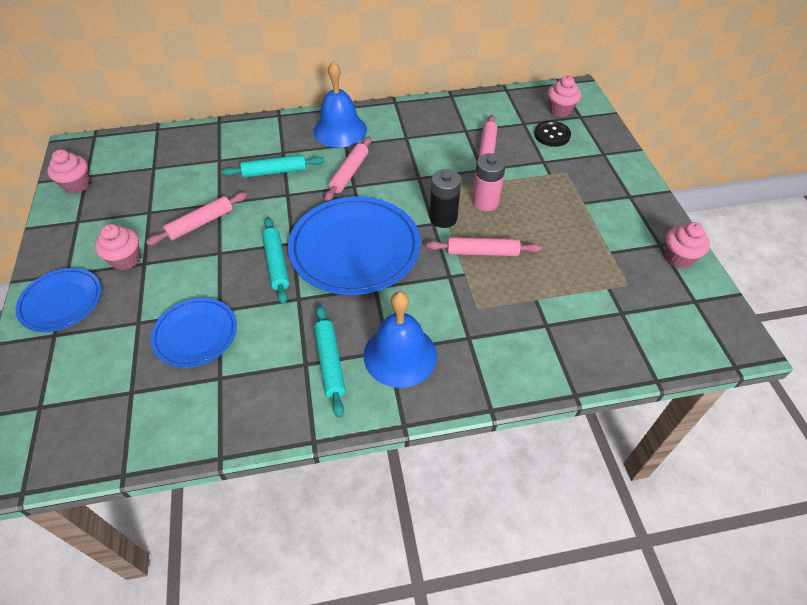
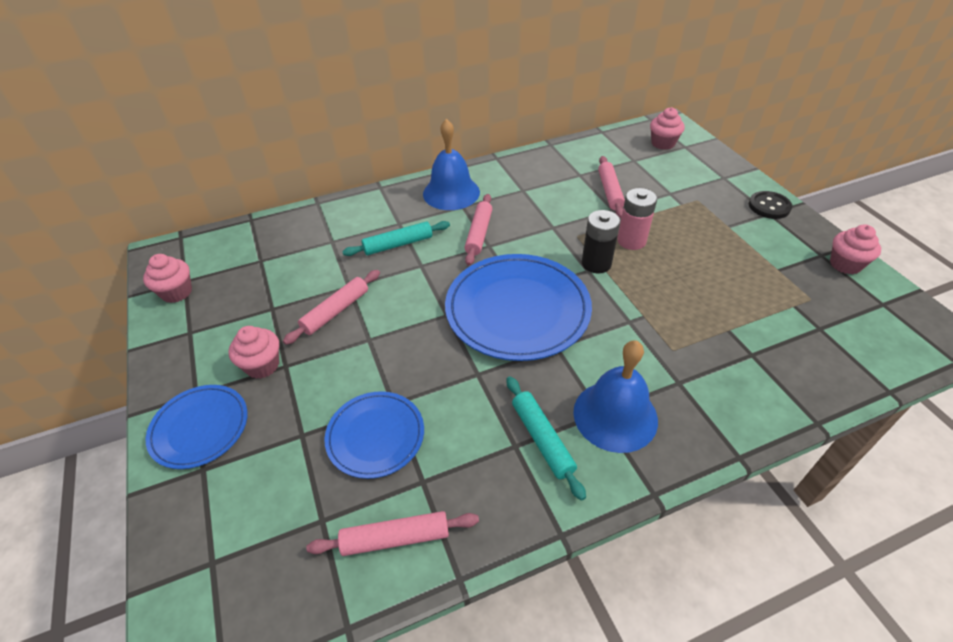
camera: 10 degrees left, 5 degrees down
turquoise rolling pin [262,217,289,304] -> none
pink rolling pin [426,237,541,256] -> pink rolling pin moved to [306,511,479,556]
black button [534,121,571,147] -> black button moved to [749,191,792,219]

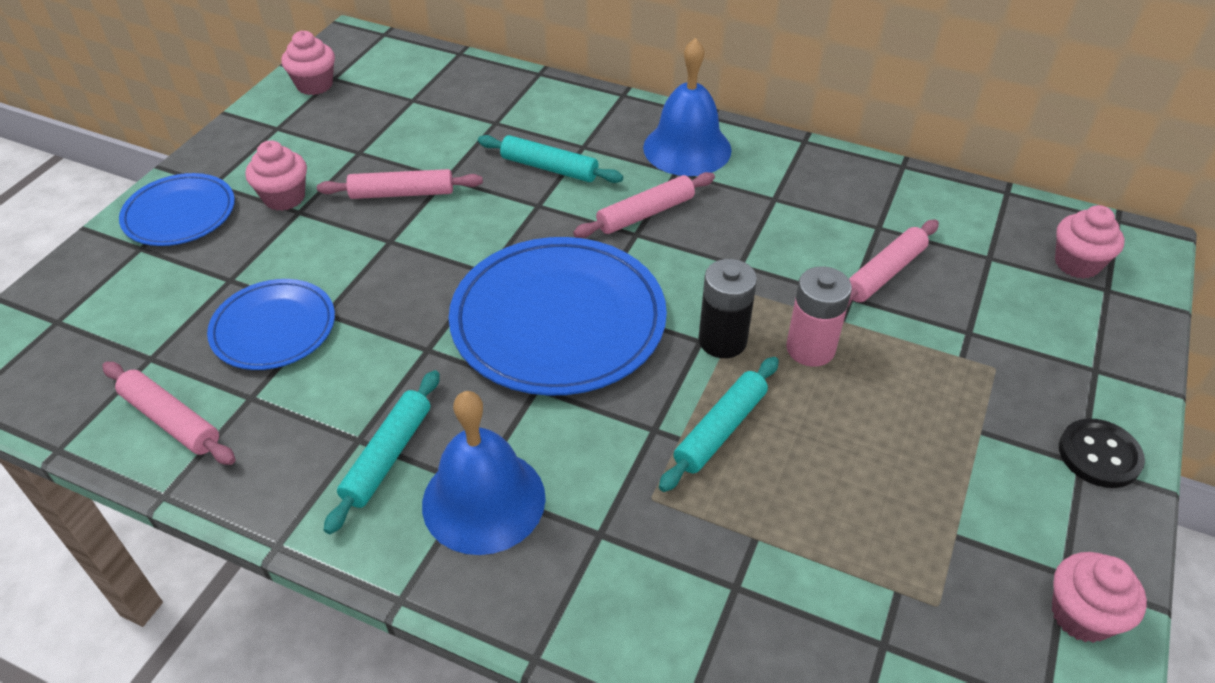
camera: 45 degrees right, 0 degrees up
none -> turquoise rolling pin [659,357,779,492]

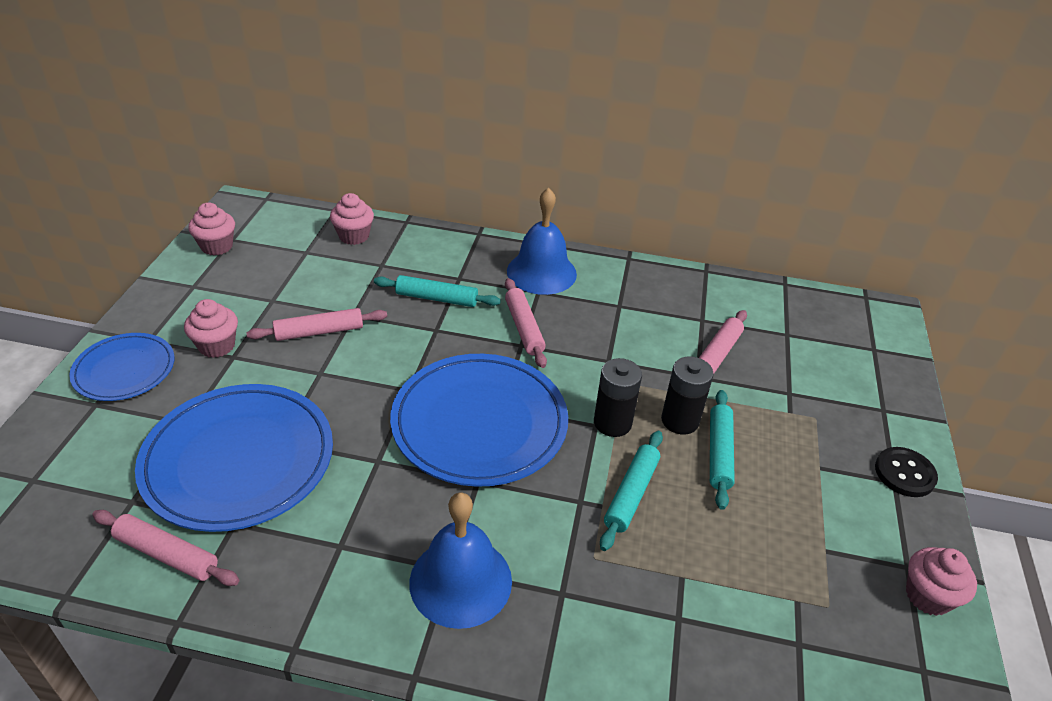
camera: 15 degrees left, 5 degrees down
blue plate [207,279,335,370] -> blue plate [135,384,333,532], size x1.75
turquoise rolling pin [324,370,440,534] -> turquoise rolling pin moved to [710,390,735,510]
pink rolling pin [573,172,715,238] -> pink rolling pin turned 60 degrees counterclockwise [505,278,547,368]
pink battery [786,266,852,367] -> black battery [661,356,714,434]
pink cupcake [1055,205,1124,279] -> pink cupcake moved to [330,193,374,245]

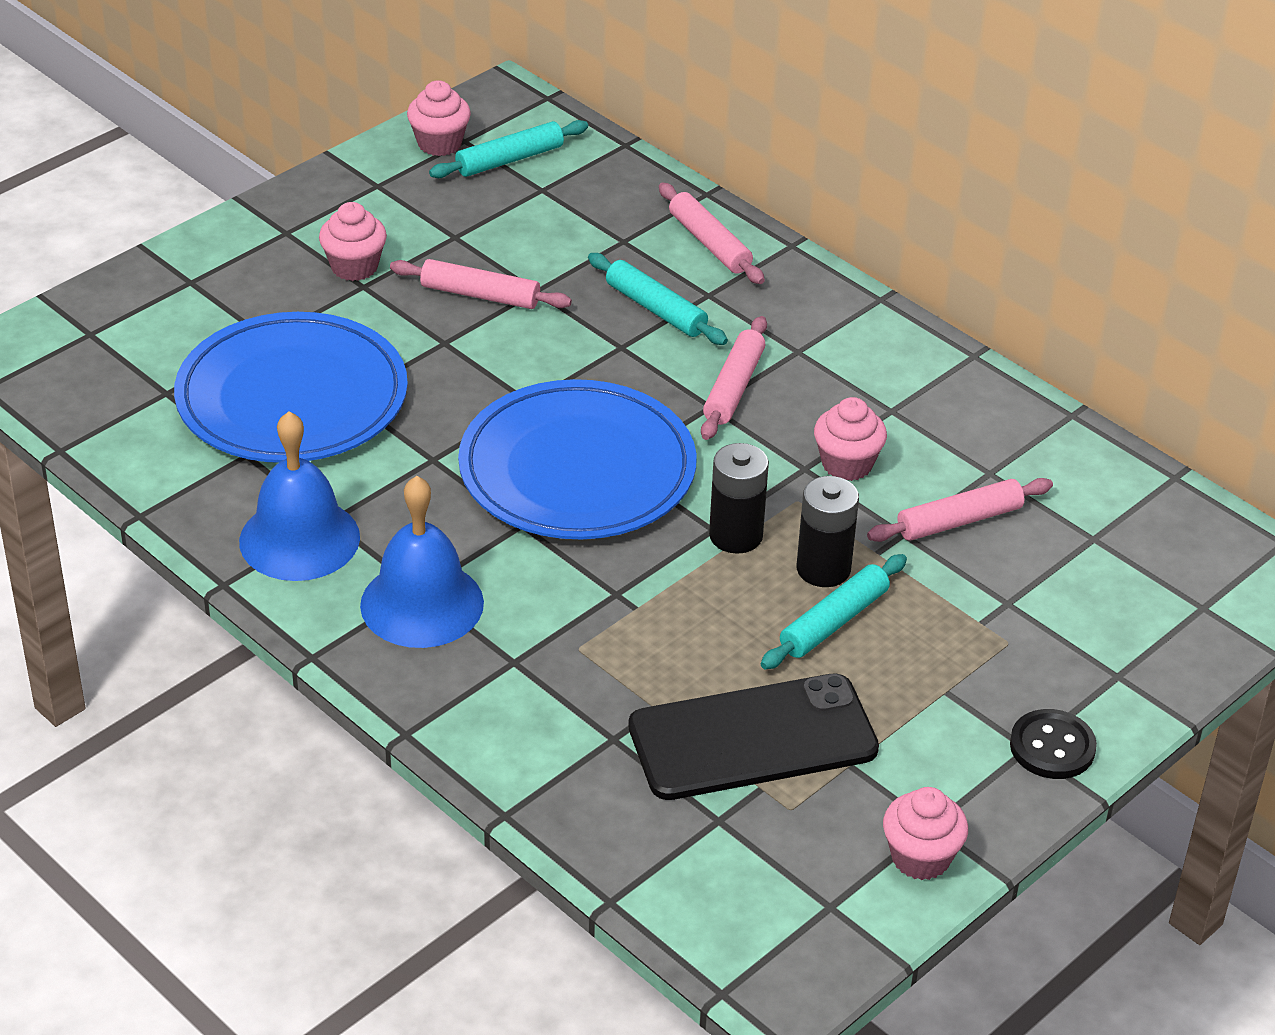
camera: 35 degrees right, 0 degrees up
blue plate [69,333,175,401] -> none
pink rolling pin [92,510,239,586] -> pink rolling pin moved to [659,183,765,284]
pink cupcake [330,193,374,245] -> pink cupcake moved to [814,397,887,481]
blue bell [507,188,577,295] -> blue bell moved to [239,411,360,581]
turquoise rolling pin [600,431,663,551] -> turquoise rolling pin moved to [429,120,588,178]
none -> black phone [628,674,879,800]

